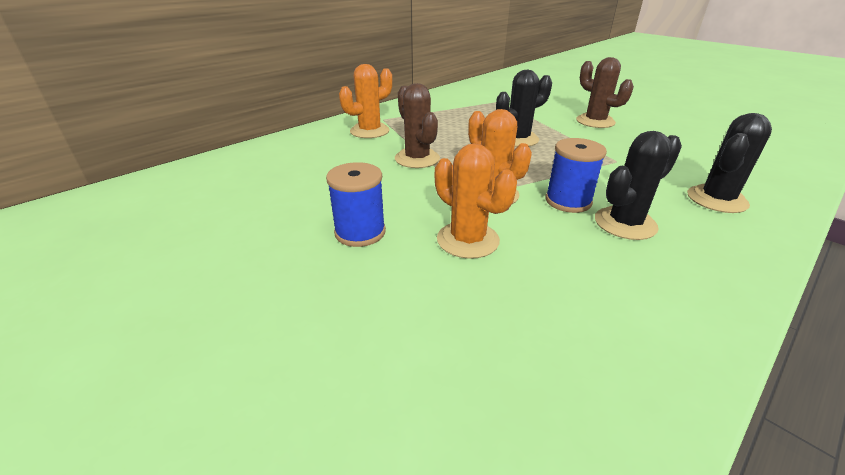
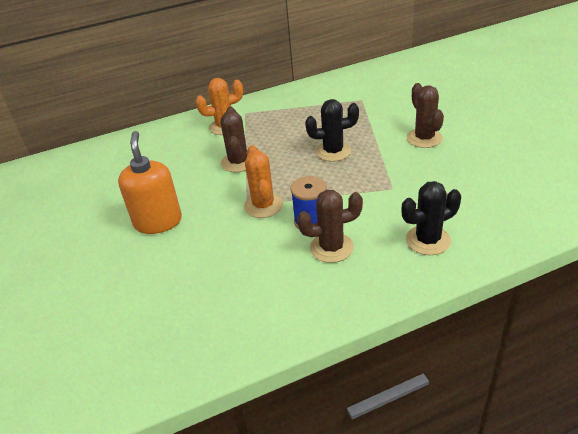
camera: 25 degrees right, 5 degrees up
blue spool [326,162,386,247] -> orange soap dispenser [118,131,182,234]
orange cactus [435,143,517,259] -> none
black cactus [595,131,682,240] -> brown cactus [297,190,363,263]

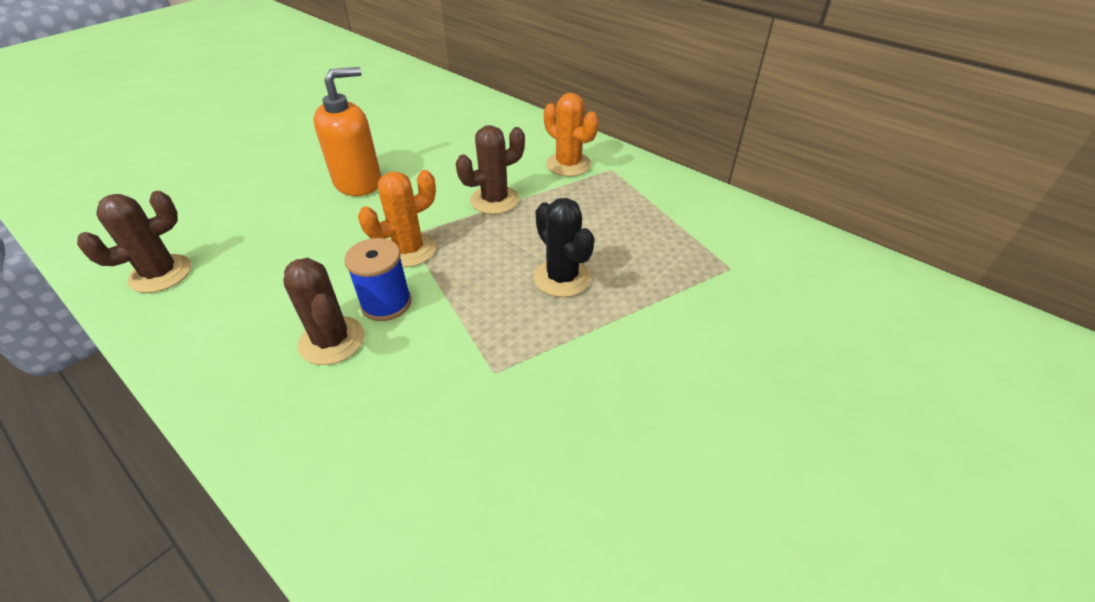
camera: 60 degrees right, 5 degrees up
black cactus [401,181,461,255] -> none
brown cactus [406,83,444,148] -> brown cactus moved to [77,191,191,293]

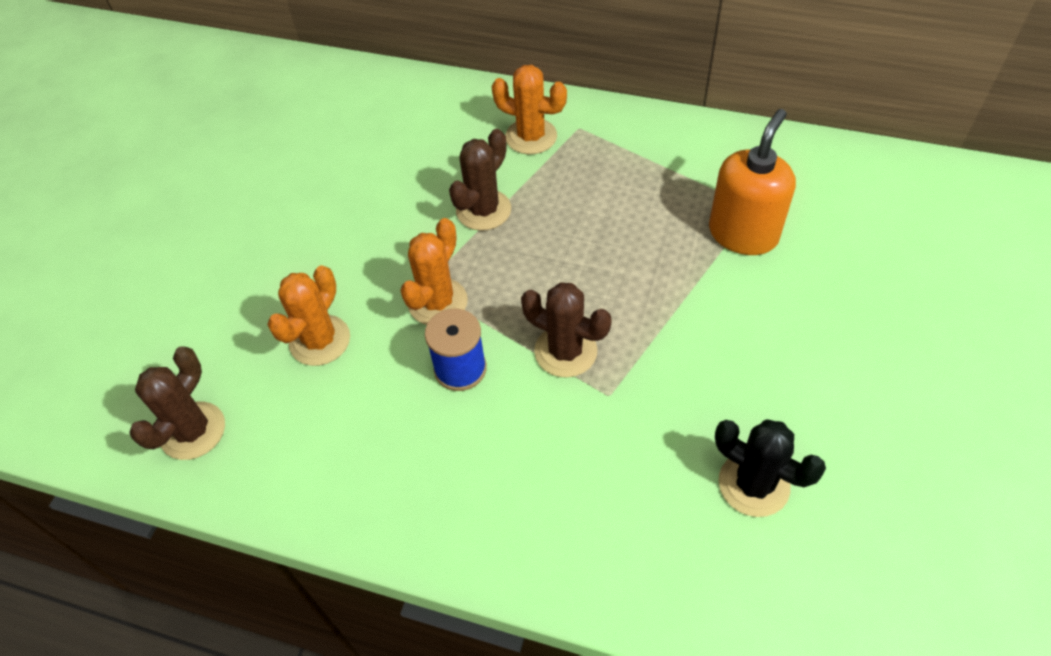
camera: 20 degrees left, 10 degrees up
brown cactus [283,258,364,365] -> brown cactus moved to [521,282,612,378]
orange soap dispenser [313,67,382,196] -> orange soap dispenser moved to [709,109,796,255]
black cactus [534,198,595,297] -> black cactus moved to [715,419,826,517]
none -> orange cactus [267,265,350,366]

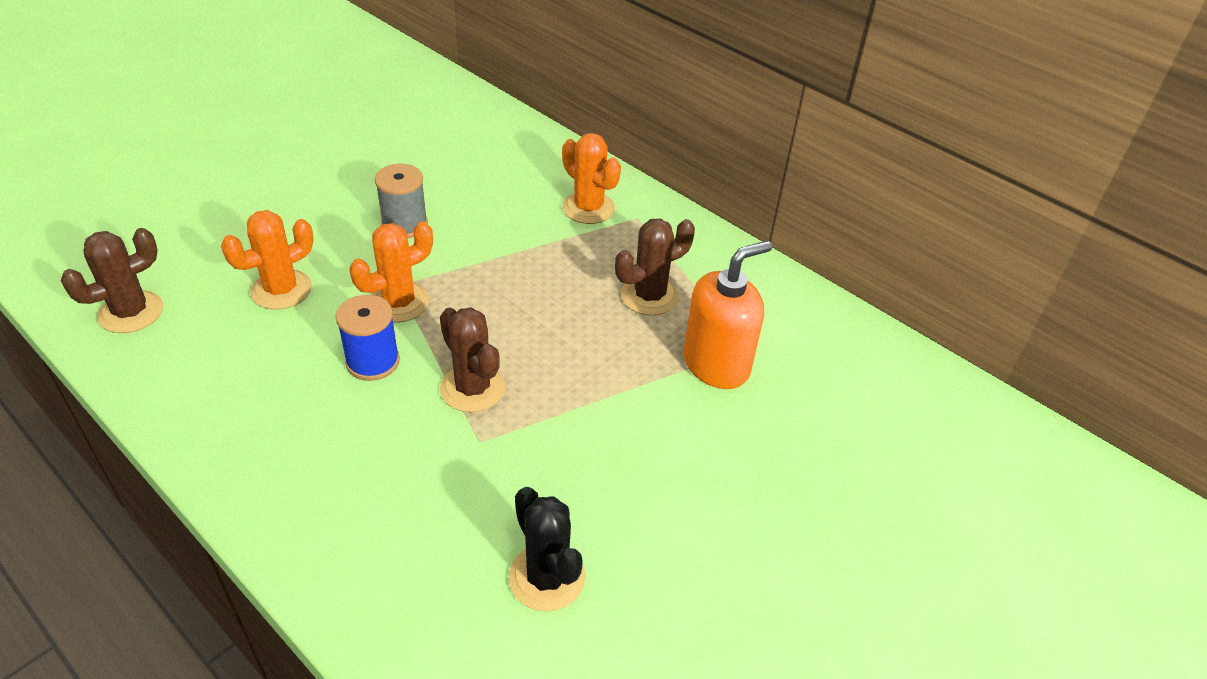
camera: 20 degrees right, 10 degrees down
brown cactus [449,129,511,231] -> brown cactus moved to [615,219,695,315]
none -> grey spool [375,164,428,238]

